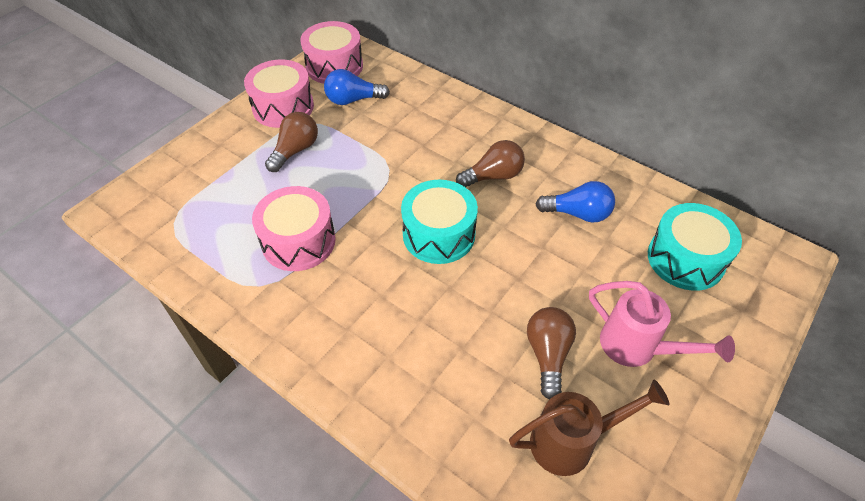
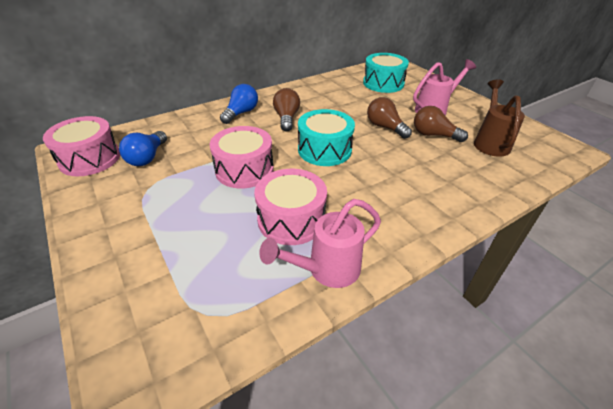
camera: 70 degrees left, 10 degrees down
pink drum [244,60,314,128] -> pink drum moved to [210,126,274,188]
brown light bulb [265,112,318,172] -> brown light bulb moved to [367,97,412,139]
blue light bulb [535,181,615,223] -> blue light bulb moved to [220,84,258,124]
none -> pink watering can [259,199,381,288]

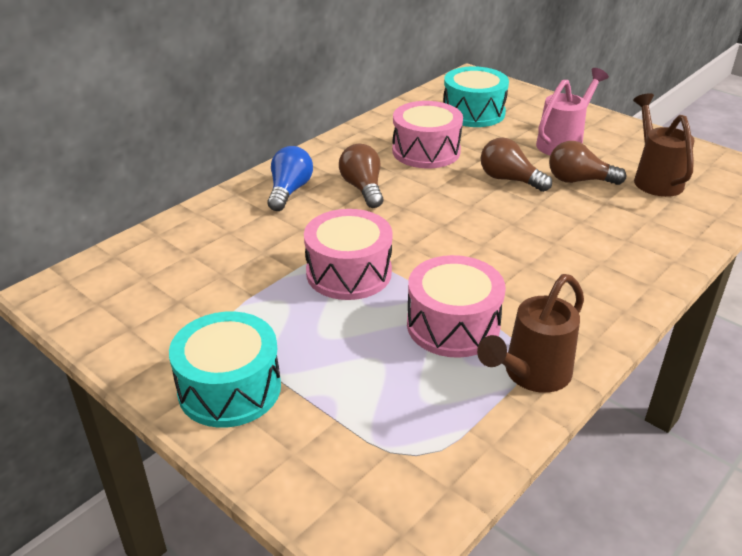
camera: 15 degrees left, 5 degrees down
pink drum [43,116,120,176] -> pink drum moved to [392,101,463,168]
blue light bulb [119,131,167,166] -> none
pink watering can [259,199,381,288] -> brown watering can [477,274,584,393]
turquoise drum [298,109,355,166] -> turquoise drum moved to [169,311,281,428]

